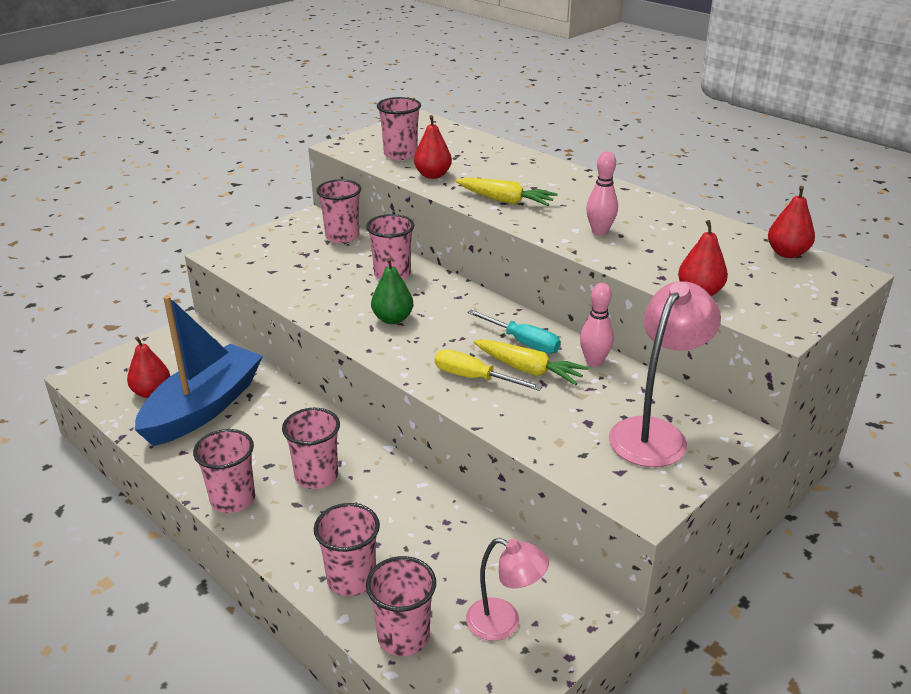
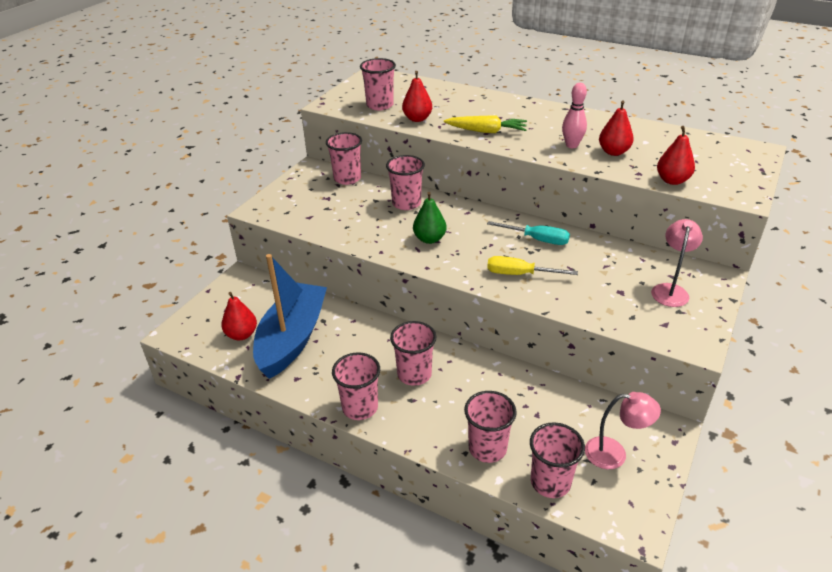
camera: 15 degrees left, 5 degrees up
yellow carrot [474,339,589,385] -> none
pink bowling pin [580,283,614,367] -> none
pink lamp [609,281,721,467] -> pink lamp [651,219,703,307], size x0.64
red pear [768,186,815,258] -> red pear moved to [599,101,634,156]

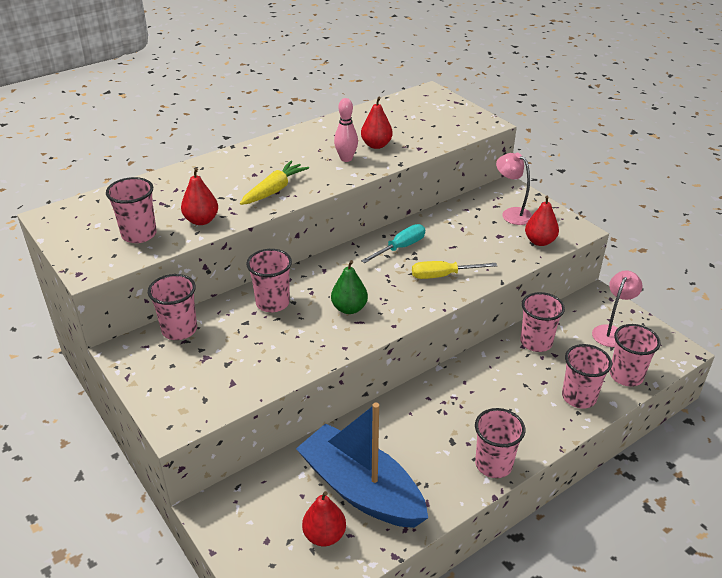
camera: 65 degrees left, 0 degrees up
pink cup [390,321,436,386] -> pink cup moved to [520,292,565,352]
yellow screwdriver [487,256,578,275] -> yellow screwdriver turned 45 degrees clockwise [412,261,497,279]
red pear [657,126,695,185] -> red pear moved to [525,196,559,246]

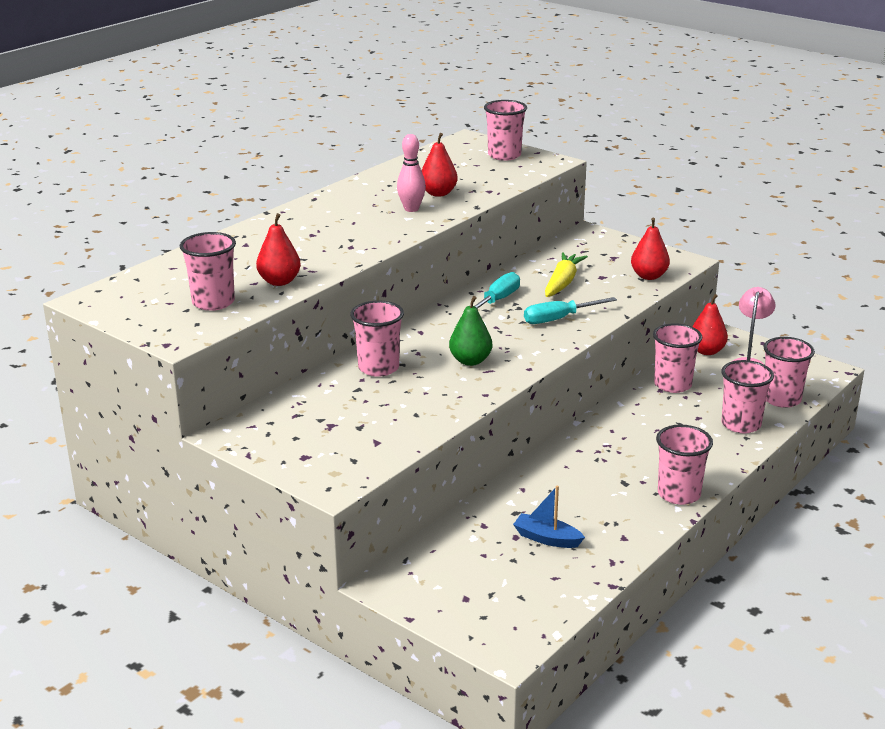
camera: 15 degrees left, 10 degrees down
pink cup [148,274,197,340] -> pink cup moved to [484,100,527,161]
yellow carrot [240,161,309,205] -> yellow carrot moved to [545,252,588,297]
blue boat [296,403,428,528] -> blue boat [513,486,585,548], size x0.41
red pear [302,491,346,546] -> red pear moved to [692,294,728,355]
yellow screwdriver [412,261,497,279] -> turquoise screwdriver [524,297,617,324]
pink lamp [496,153,532,225] -> none

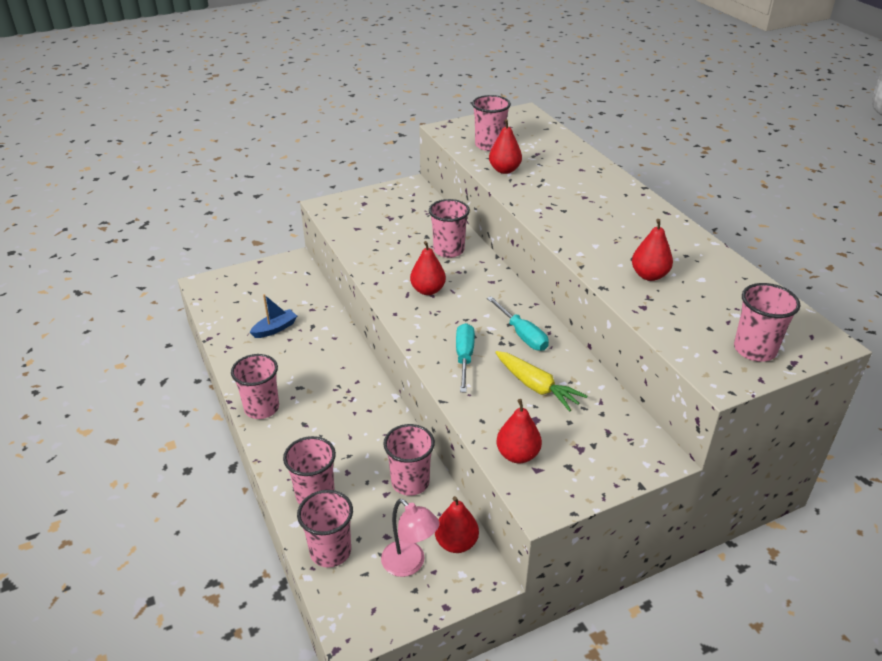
camera: 115 degrees right, 10 degrees up
pink bowling pin [397,134,426,212] -> none
green pear [449,296,492,366] -> red pear [410,241,446,295]

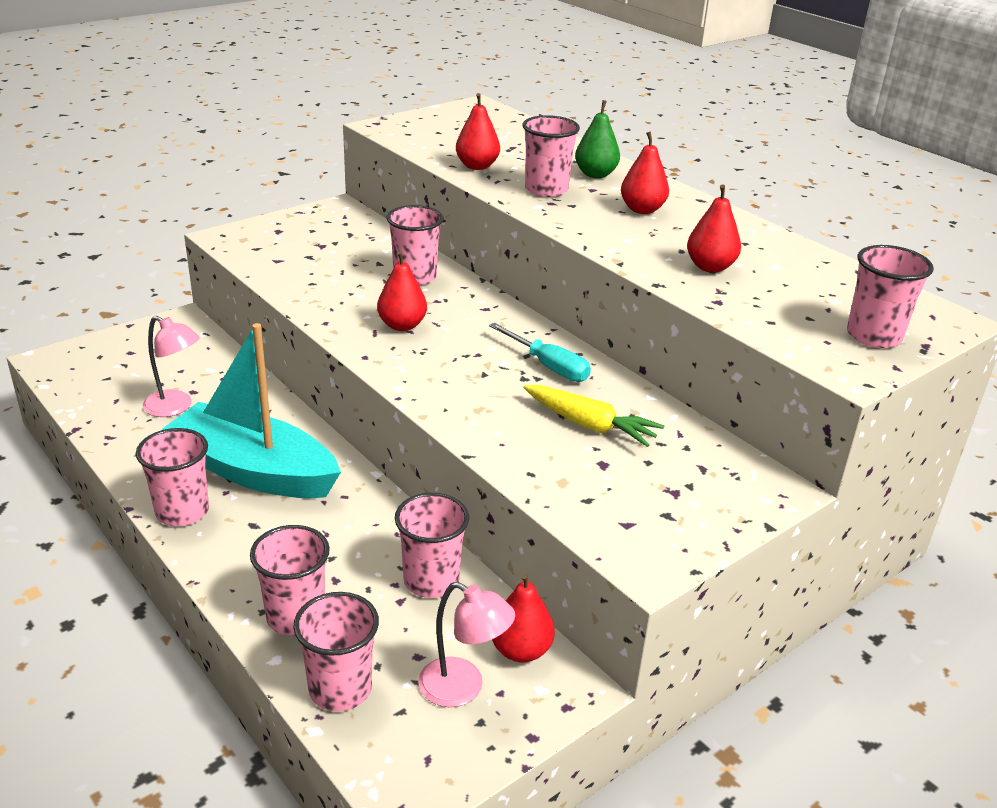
camera: 15 degrees left, 5 degrees down
blue boat [250,294,297,338] -> pink lamp [143,316,200,417]
turquoise screwdriver [456,323,475,392] -> none
pink cup [472,95,511,151] -> pink cup moved to [522,115,580,197]
red pear [497,399,542,463] -> red pear moved to [621,132,669,214]
none -> turquoise boat [161,323,341,499]
none -> green pear [575,100,620,178]

